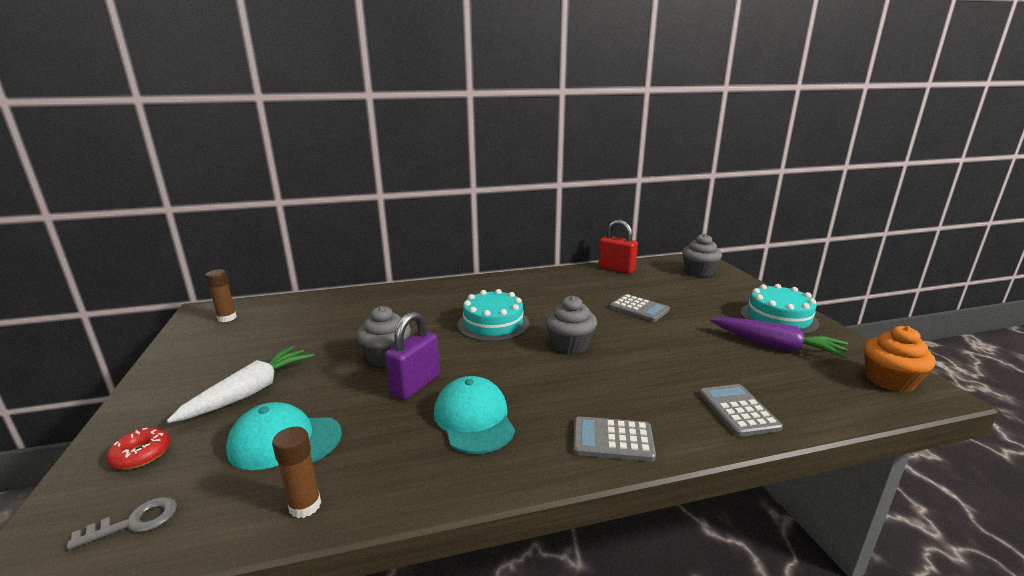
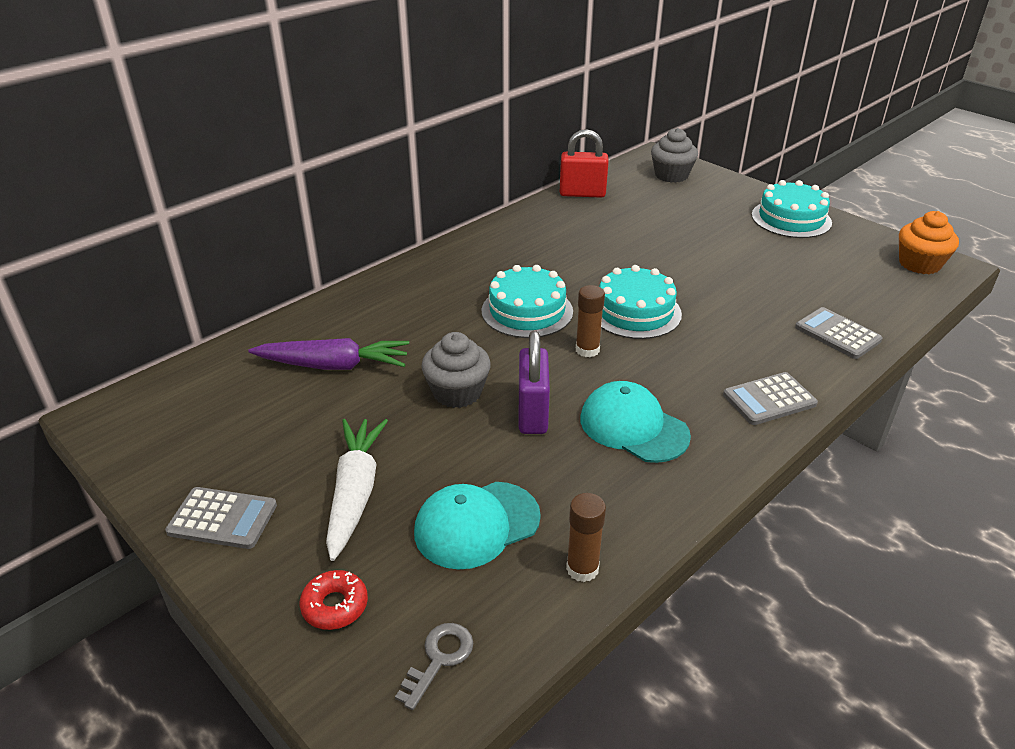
camera: 30 degrees left, 15 degrees up
brown glue stick [205,270,237,322] -> brown glue stick moved to [576,285,605,357]
grey cupcake [546,296,597,354] -> turquoise cake [599,265,682,339]
grey calculator [610,294,670,322] -> grey calculator moved to [165,487,277,549]
purple carrot [710,317,848,359] -> purple carrot moved to [248,338,409,370]

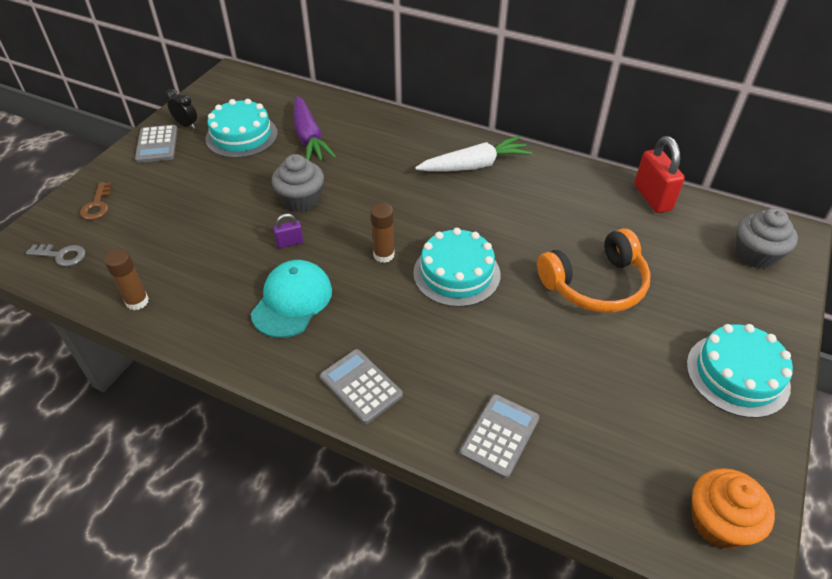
camera: 70 degrees right, 10 degrees up
red donut [300,570,368,630] -> brown key [80,182,111,220]
white carrot [326,419,388,561] -> white carrot moved to [415,136,532,171]
turquoise cap [414,482,541,570] -> none
turquoise cake [482,265,573,338] -> turquoise cake moved to [206,99,278,158]
purple padlock [519,331,550,434] -> purple padlock [273,213,304,248], size x0.51
none -> black clock [166,89,197,129]
none -> orange headphones [537,228,651,313]

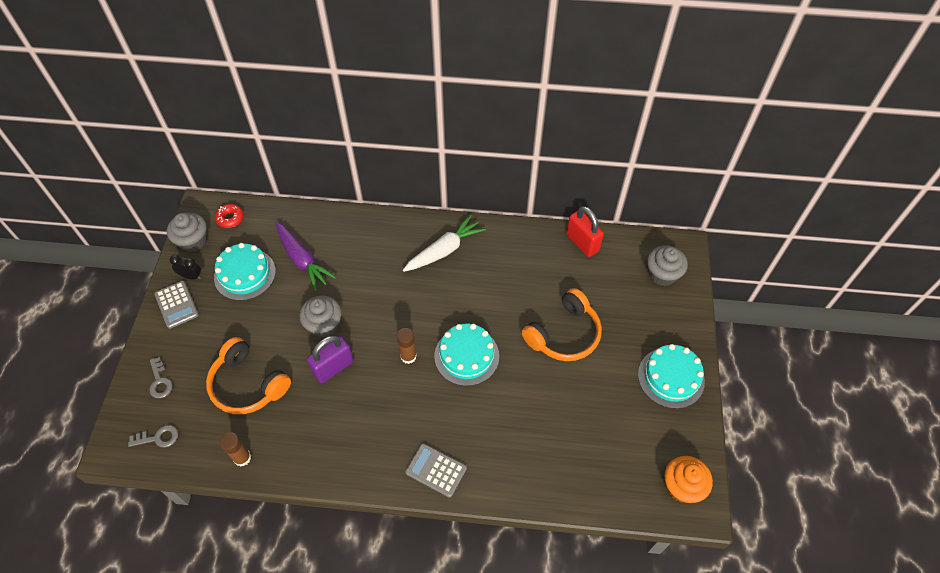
camera: 20 degrees left, 10 degrees up
brown key [80,182,111,220] -> grey key [149,357,173,398]
turquoise cap [251,260,332,338] -> none
purple padlock [273,213,304,248] -> purple padlock [307,336,354,384], size x1.96
grey calculator [460,394,539,479] -> none
none -> grey cupcake [167,213,207,252]
none -> orange headphones [206,337,291,414]
none -> red donut [215,204,244,228]

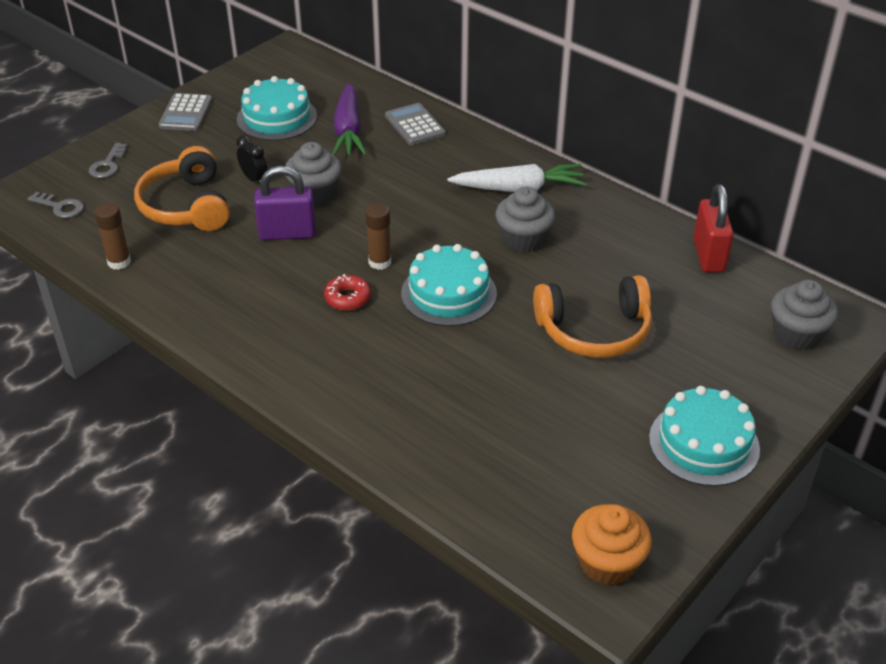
camera: 35 degrees right, 15 degrees down
grey cupcake [167,213,207,252] -> grey cupcake moved to [495,187,555,253]
black clock [170,255,201,280] -> black clock moved to [236,135,268,185]
red donut [215,204,244,228] -> red donut moved to [324,274,371,311]
grey calculator [405,443,467,497] -> grey calculator moved to [385,103,446,145]

